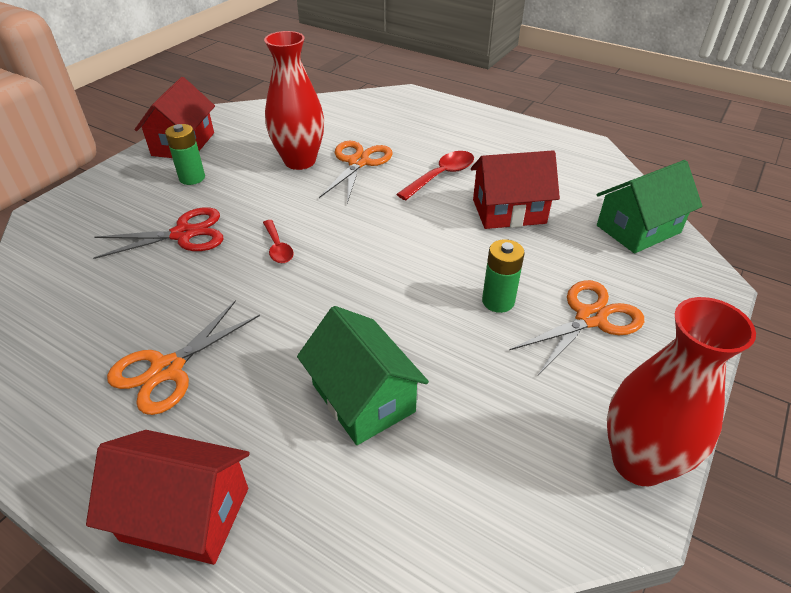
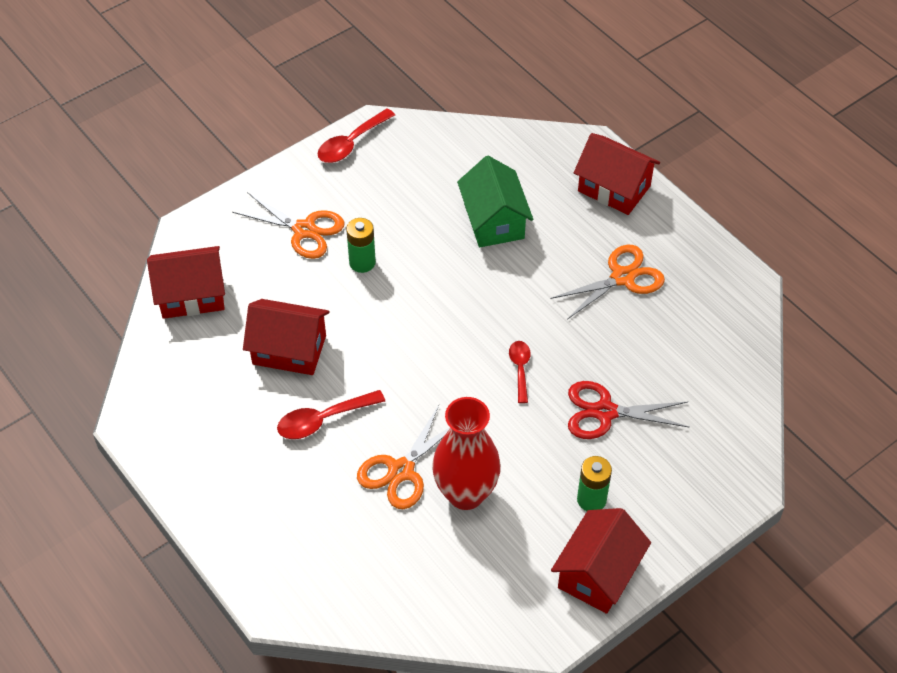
camera: 160 degrees left, 10 degrees up
orange scissors [509,280,644,375] -> orange scissors turned 135 degrees counterclockwise [232,192,344,259]
green house [597,160,702,253] -> red house [147,246,225,319]
red vase [607,297,756,486] -> red spoon [318,108,395,163]

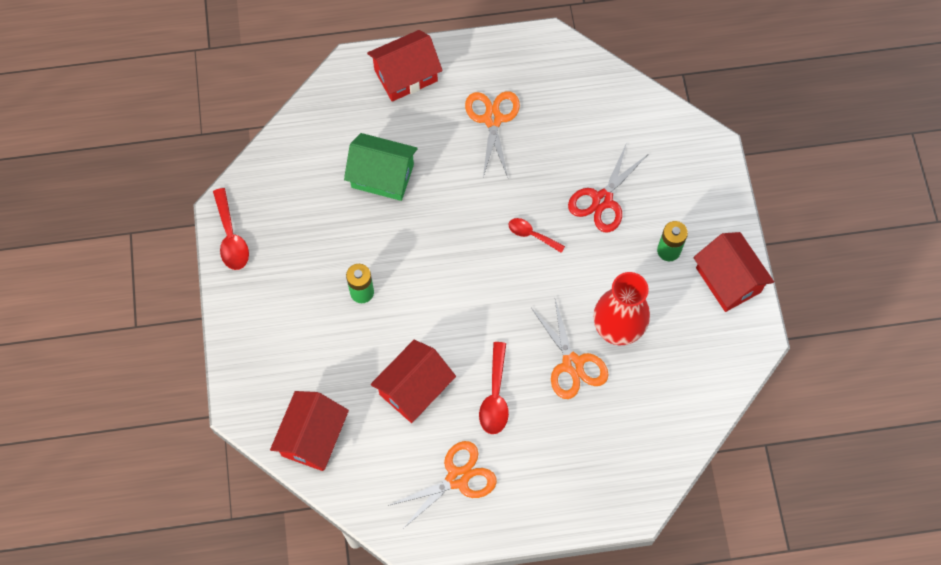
camera: 60 degrees left, 15 degrees up
orange scissors [232,192,344,259] -> orange scissors moved to [388,441,497,529]

